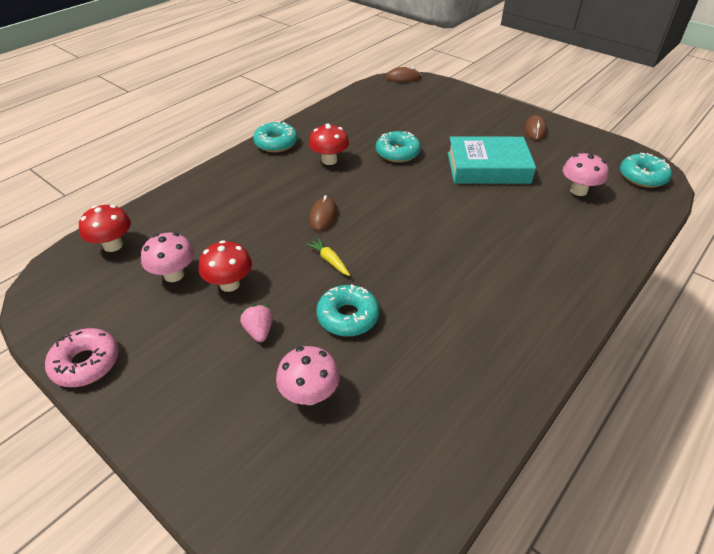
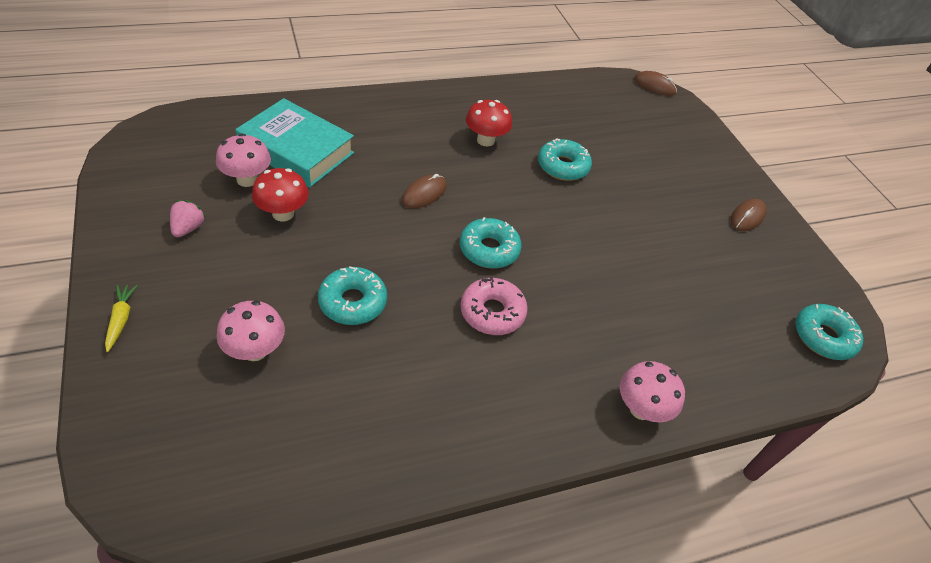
camera: 25 degrees right, 5 degrees up
pink donut [45,328,119,387] -> pink donut moved to [460,277,528,335]
red mushroom [79,205,131,252] -> none
pink strawberry [240,304,273,342] -> pink strawberry moved to [170,200,206,237]
turquoise donut [253,121,298,152] -> turquoise donut moved to [460,217,522,269]
yellow carrot [306,238,350,276] -> yellow carrot moved to [105,285,138,352]
turquoise book [448,137,536,184] -> turquoise book moved to [235,98,354,188]
pink mushroom [563,152,608,196] -> pink mushroom moved to [620,361,685,423]

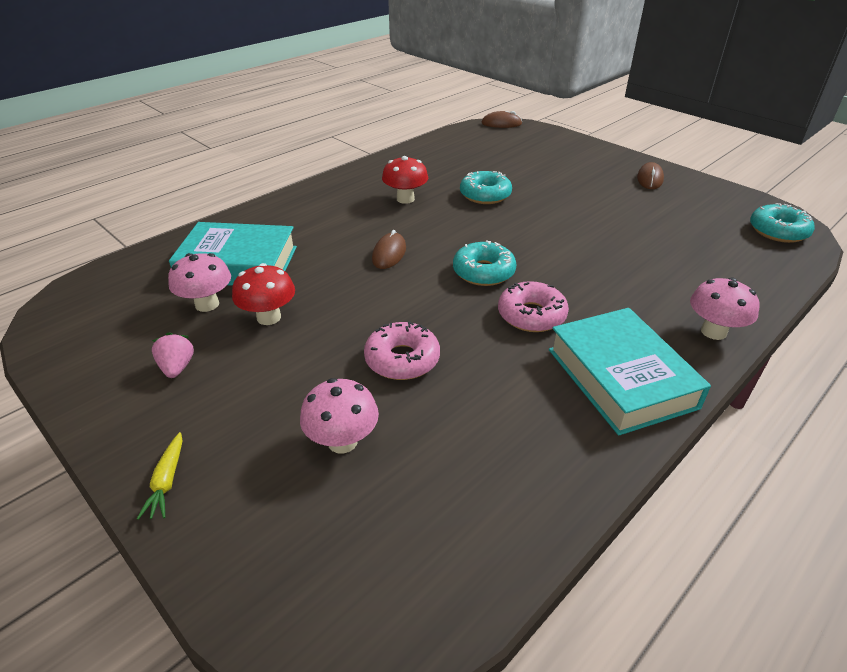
camera: 20 degrees left, 10 degrees down
yellow carrot [105,285,138,352] -> yellow carrot turned 150 degrees counterclockwise [137,432,182,520]
turquoise donut [318,266,387,325] -> pink donut [364,321,440,380]
none -> turquoise book [549,308,711,435]

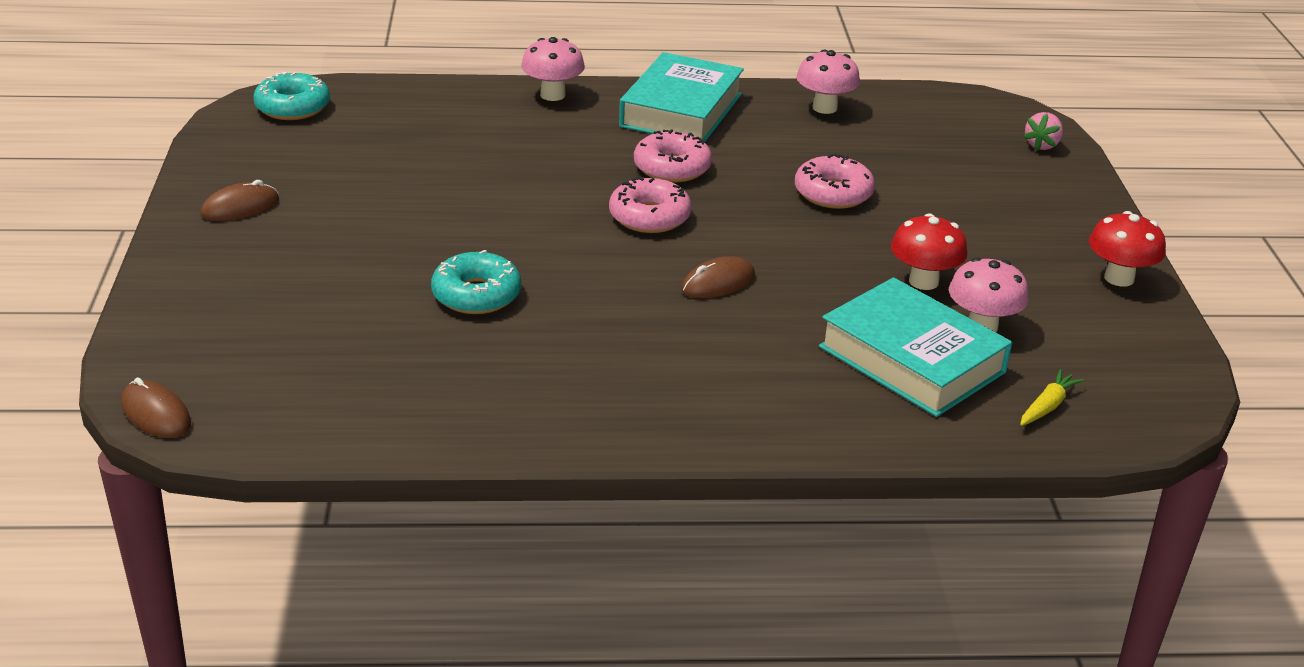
camera: 140 degrees left, 5 degrees down
yellow carrot [137,432,182,520] -> yellow carrot moved to [1020,369,1084,426]
pink strawberry [152,332,194,378] -> pink strawberry moved to [1023,112,1063,151]
pink mushroom [300,378,379,454] -> pink mushroom moved to [796,50,860,114]
red mushroom [382,156,428,204] -> red mushroom moved to [1089,211,1166,287]
turquoise donut [453,240,516,286] -> pink donut [609,176,692,233]

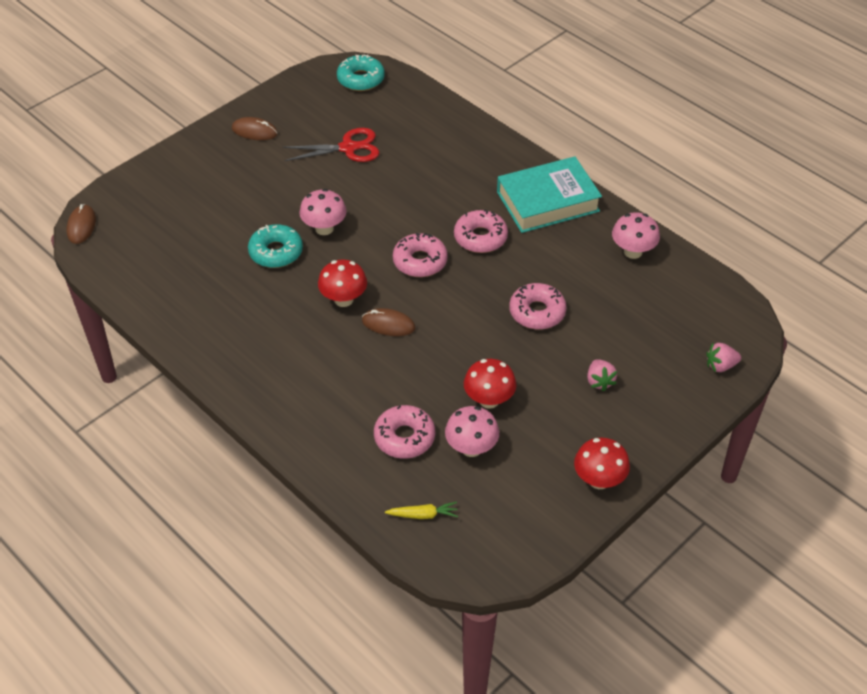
camera: 50 degrees right, 15 degrees up
pink mushroom [521,37,585,101] -> pink mushroom moved to [299,189,347,235]
turquoise book [819,277,1012,417] -> pink donut [374,405,435,459]
none -> red scissors [282,128,379,162]
none -> red mushroom [318,259,367,307]
none -> pink strawberry [587,359,617,392]

